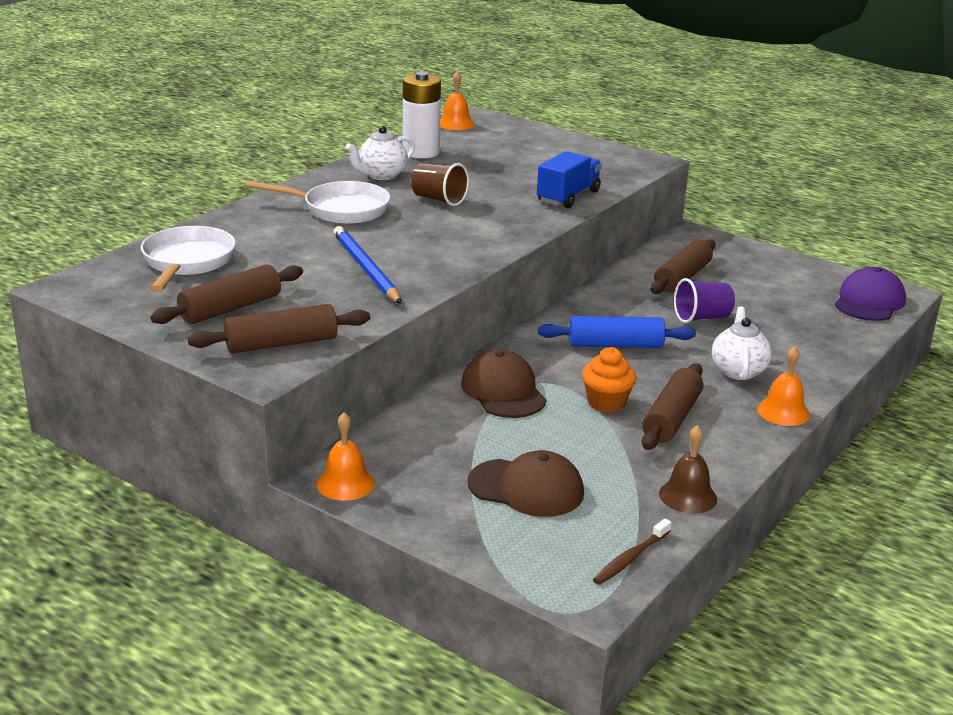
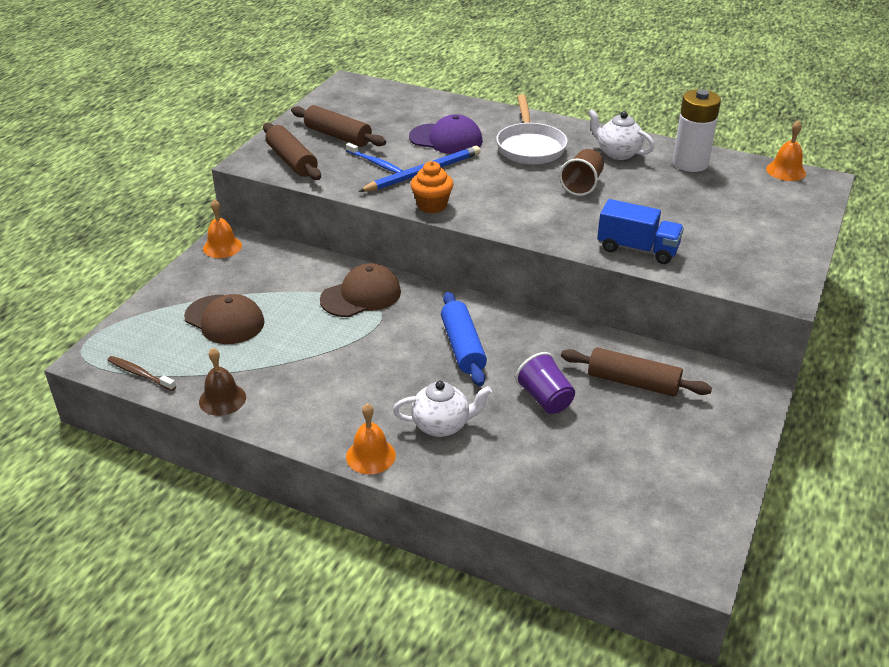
camera: 80 degrees right, 10 degrees up
white pan [141,226,236,292] -> none
brown cap [467,450,584,517] -> brown cap turned 60 degrees counterclockwise [184,294,265,344]
orange cupcake [582,347,636,413] -> orange cupcake moved to [411,161,453,213]
brown rolling pin [642,363,703,450] -> none
purple cap [835,267,906,321] -> purple cap moved to [409,114,483,154]
none -> blue toothbrush [346,143,403,173]

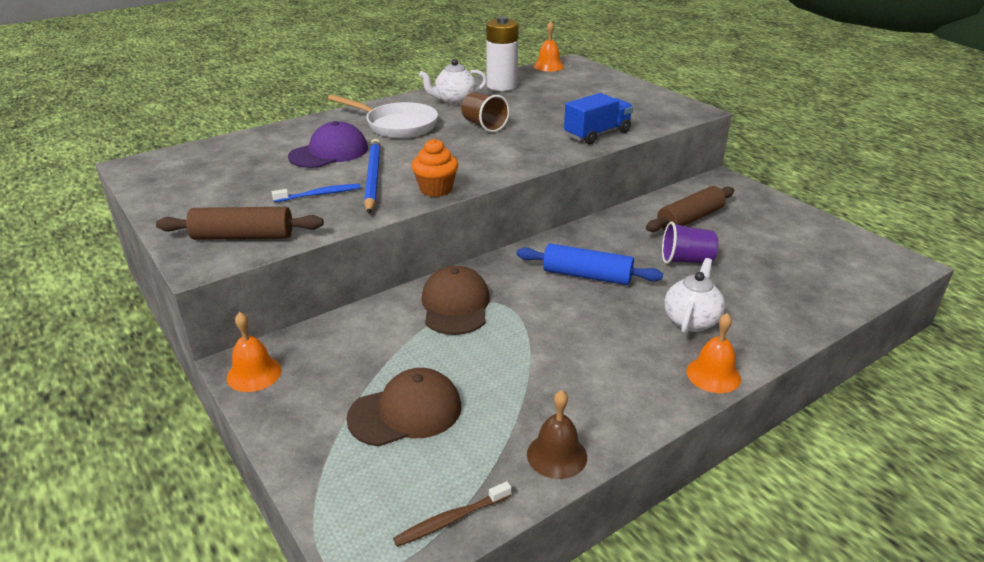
camera: 60 degrees left, 5 degrees down
brown rolling pin [291,105,386,147] -> none

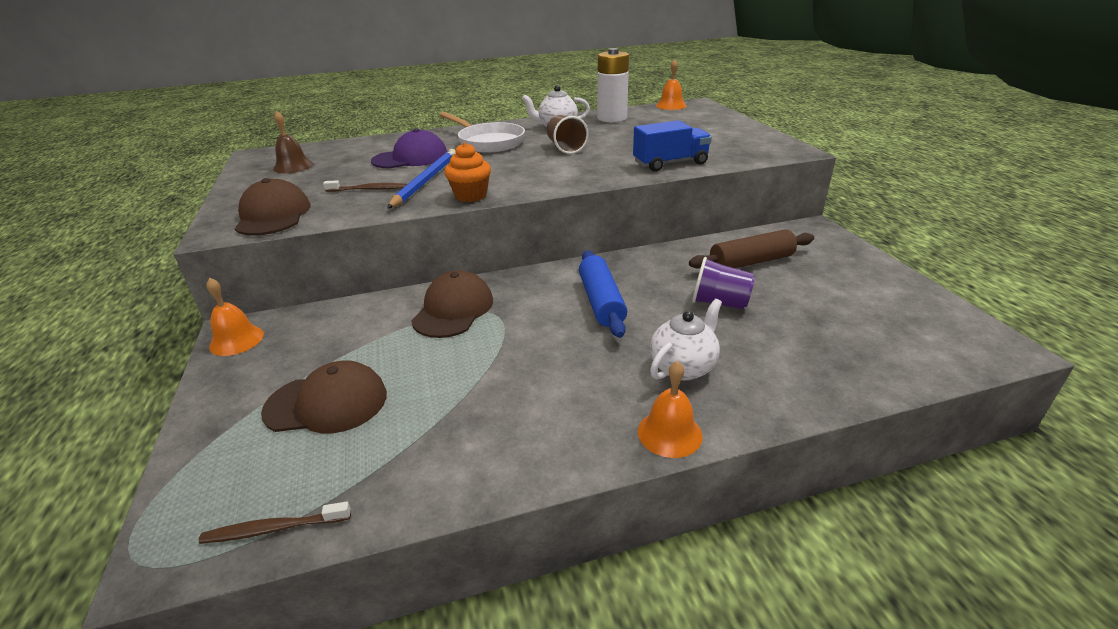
camera: 20 degrees right, 0 degrees up
brown rolling pin [156,207,324,240] -> brown cap [235,178,311,236]
blue toothbrush [272,184,361,202] -> brown toothbrush [323,180,407,192]
blue rolling pin [516,244,663,285] -> blue rolling pin turned 45 degrees clockwise [579,251,627,338]
brown bell [527,390,587,479] -> brown bell moved to [273,111,313,173]

